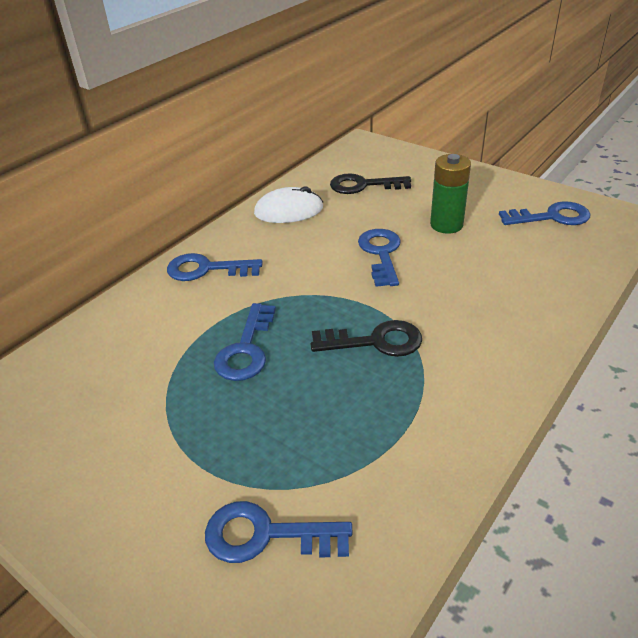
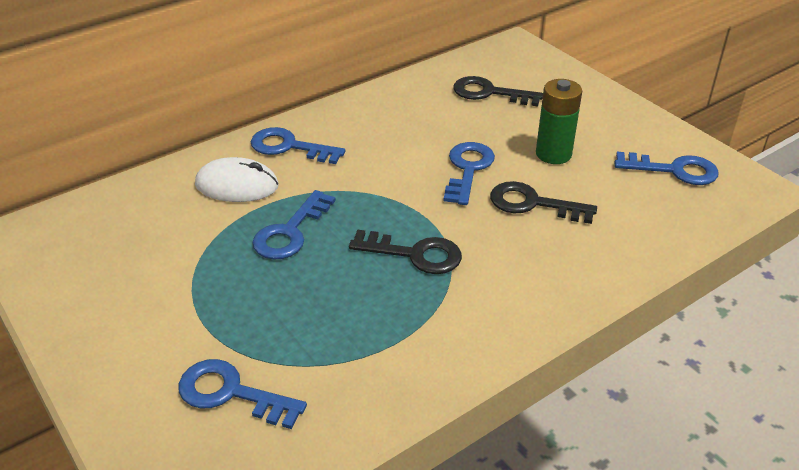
camera: 15 degrees right, 0 degrees up
white mouse [254,186,323,223] -> white mouse moved to [195,157,279,202]
none -> black key [490,181,597,224]

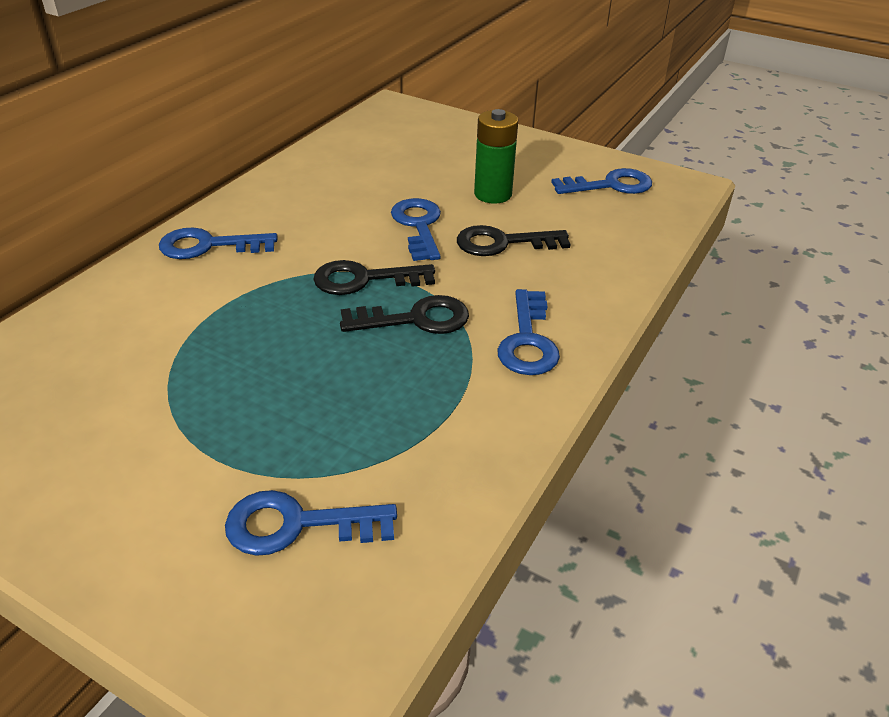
camera: 25 degrees left, 0 degrees up
white mouse [195,157,279,202] -> none
blue key [252,190,336,260] -> blue key moved to [497,289,560,375]
black key [453,76,543,106] -> black key moved to [313,260,435,295]

